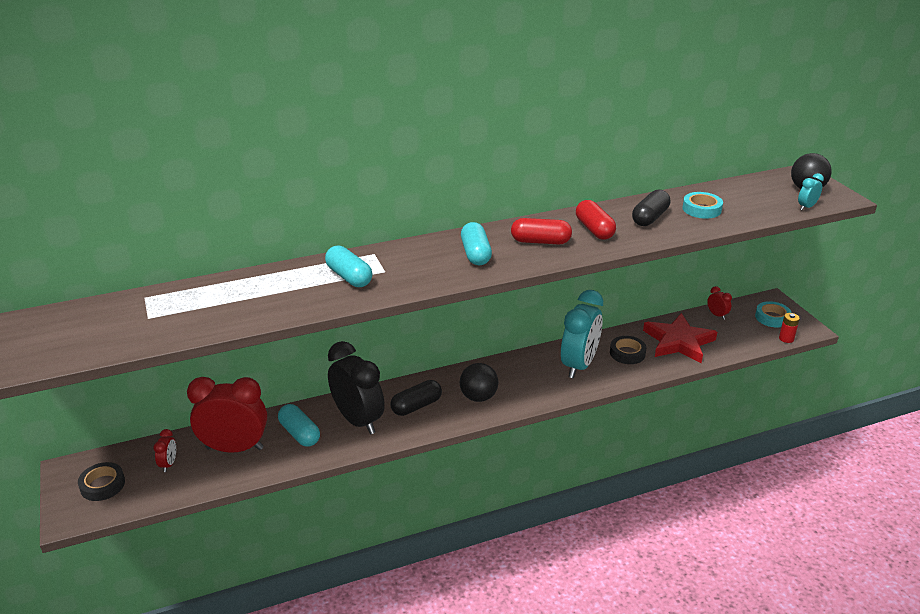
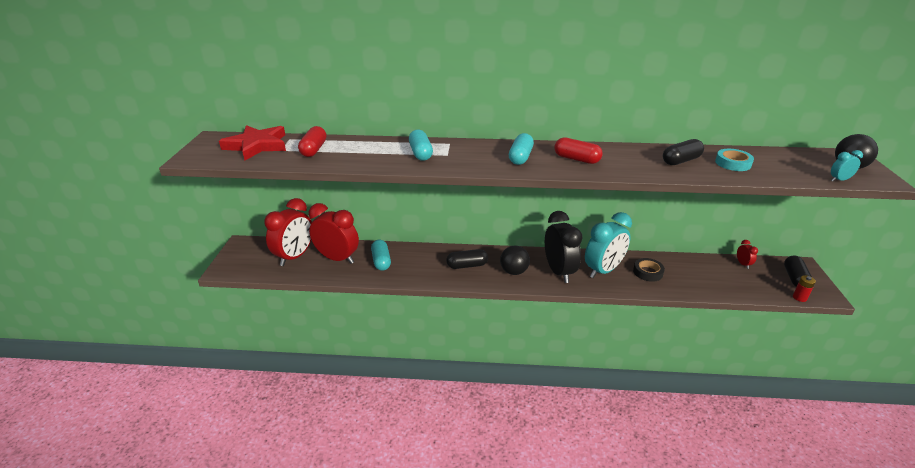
camera: 25 degrees right, 0 degrees up
black tape [78,462,125,501] -> none
red clock [153,429,176,472] -> red clock [264,198,312,266], size x2.39
black clock [328,341,385,434] -> black clock moved to [545,211,583,283]
red capsule [576,200,616,240] -> red capsule moved to [298,126,327,157]
red star [643,313,717,363] -> red star moved to [219,125,286,160]
turquoise tape [755,301,791,327] -> black capsule [784,255,812,287]

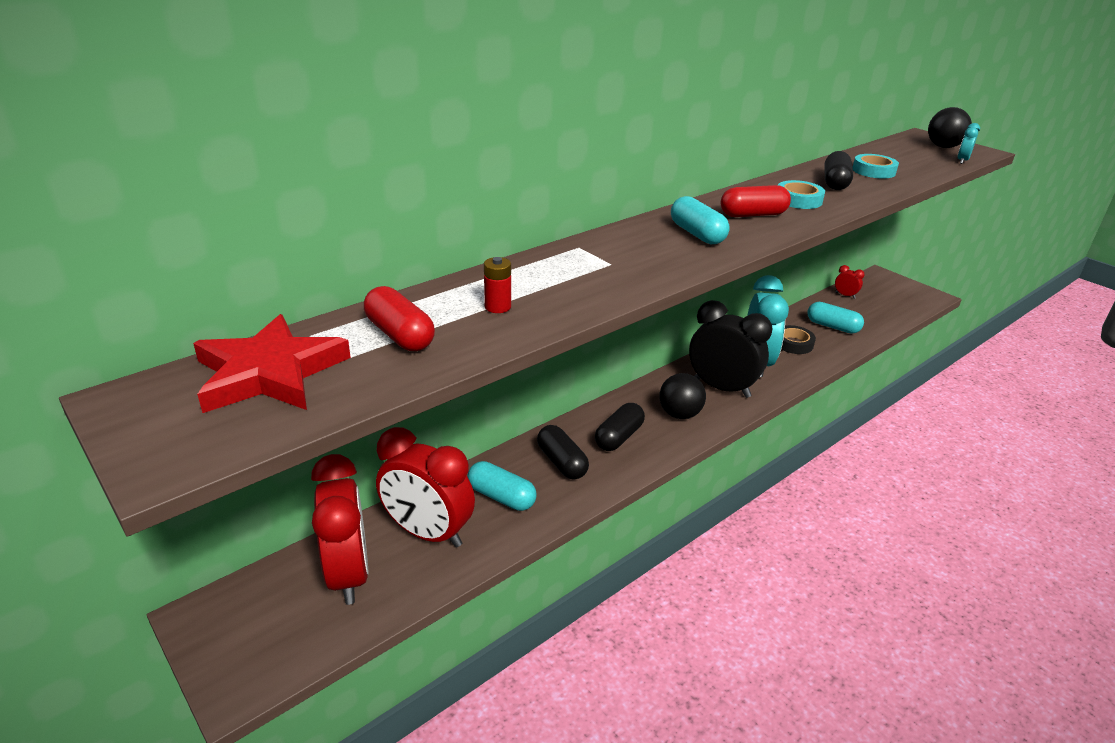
camera: 45 degrees left, 0 degrees up
red clock [309,203,359,264] -> red clock turned 135 degrees counterclockwise [376,427,475,547]
turquoise capsule [409,129,433,161] -> turquoise capsule moved to [807,302,864,334]
black capsule [784,255,812,287] -> black capsule moved to [537,425,589,479]
red battery [793,275,816,302] -> red battery moved to [484,257,511,313]
none -> turquoise tape [778,180,825,209]

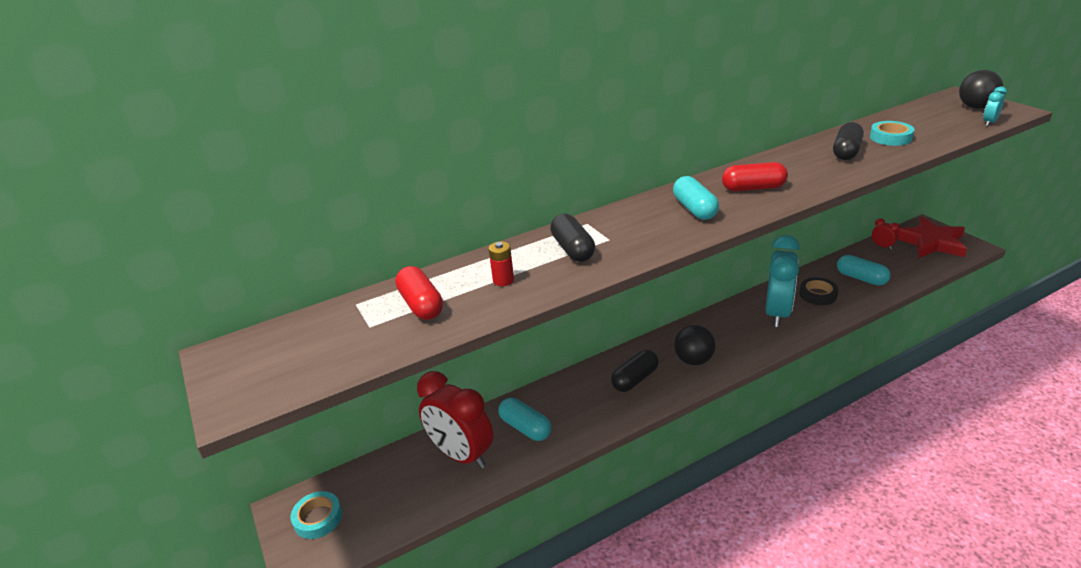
camera: 15 degrees right, 0 degrees up
red star [193,314,351,413] -> red star moved to [898,217,967,258]
red clock [311,454,369,605] -> none
black capsule [537,425,589,479] -> black capsule moved to [550,214,595,262]
black clock [689,300,773,398] -> none
turquoise tape [778,180,825,209] -> turquoise tape moved to [290,491,342,539]

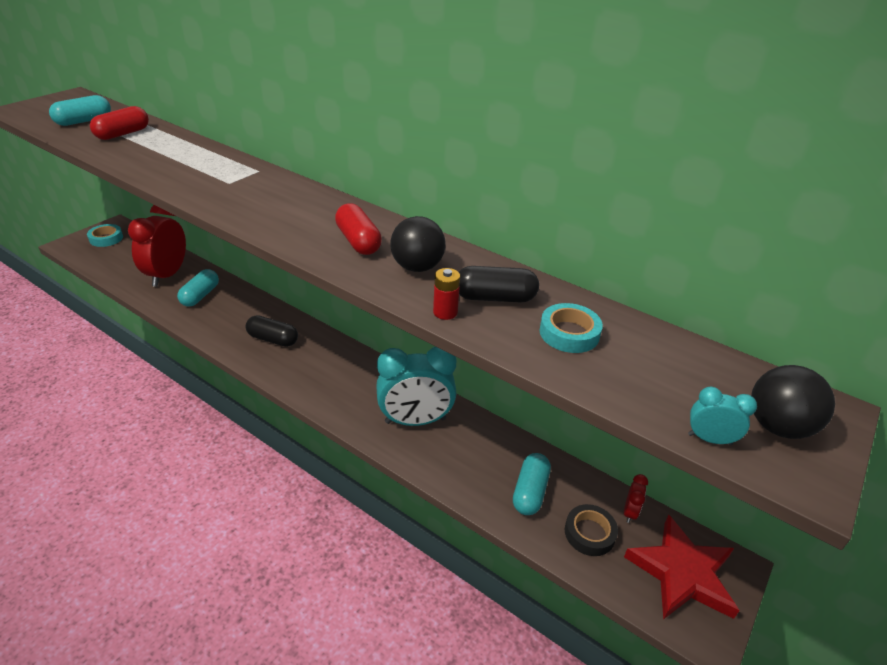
camera: 60 degrees right, 5 degrees up
red battery [489,241,514,286] -> red battery moved to [433,268,460,320]
black capsule [550,214,595,262] -> none
turquoise capsule [673,176,719,220] -> turquoise capsule moved to [49,95,111,126]
black ball [674,325,716,365] -> black ball moved to [391,216,446,272]
black tape [799,277,838,305] -> black tape moved to [565,504,618,556]

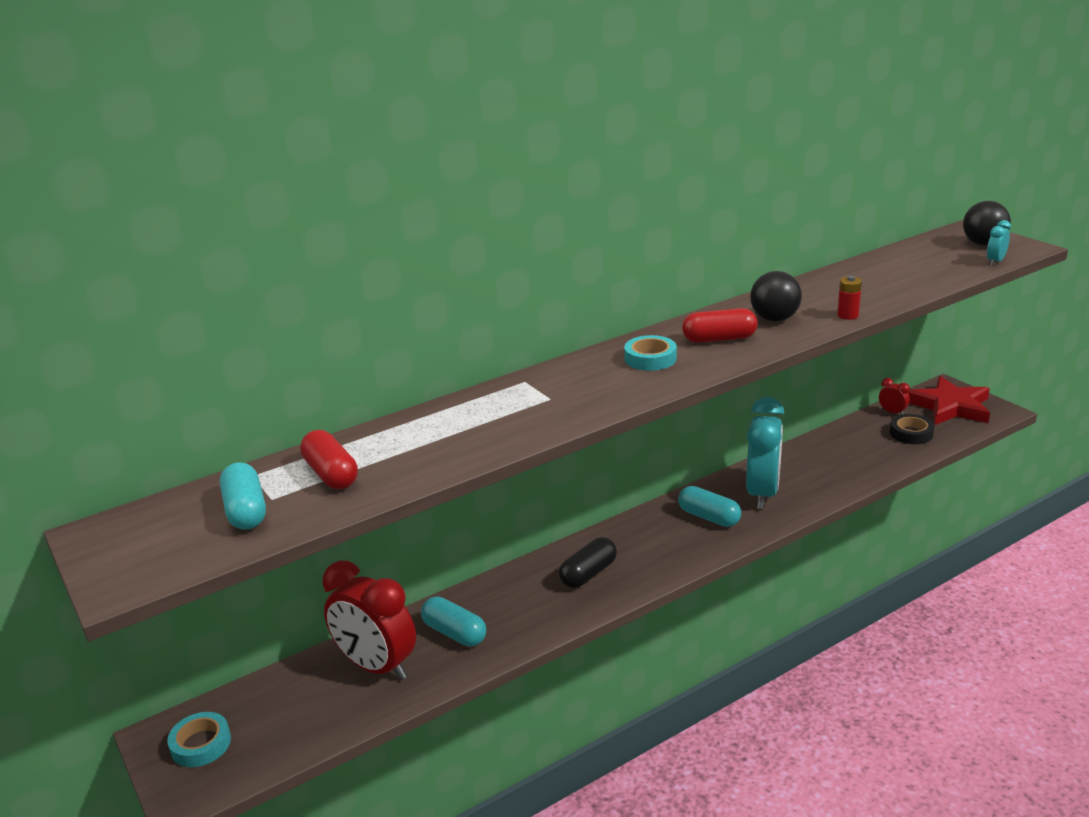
camera: 65 degrees left, 10 degrees down
black capsule [459,266,539,302] -> none
turquoise capsule [513,453,551,515] -> turquoise capsule moved to [678,486,741,527]
turquoise tape [539,303,603,353] -> turquoise tape moved to [624,335,677,371]

